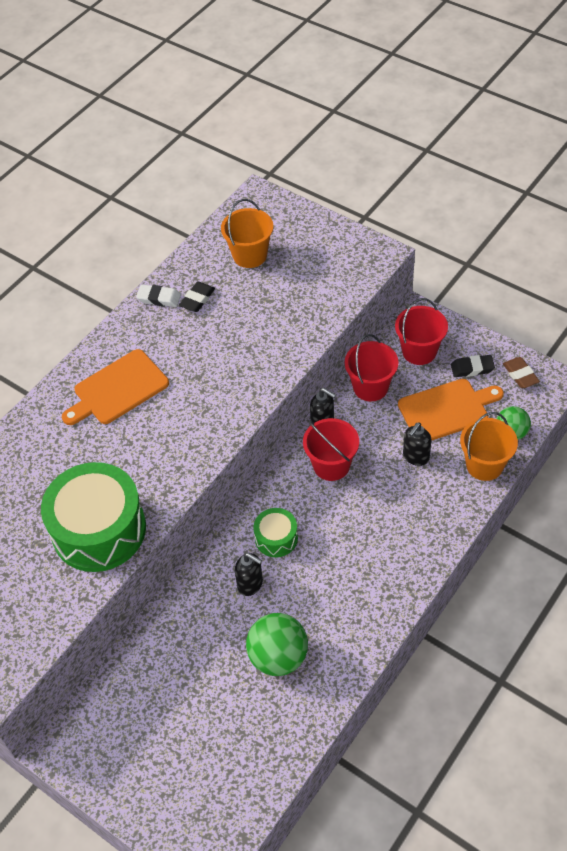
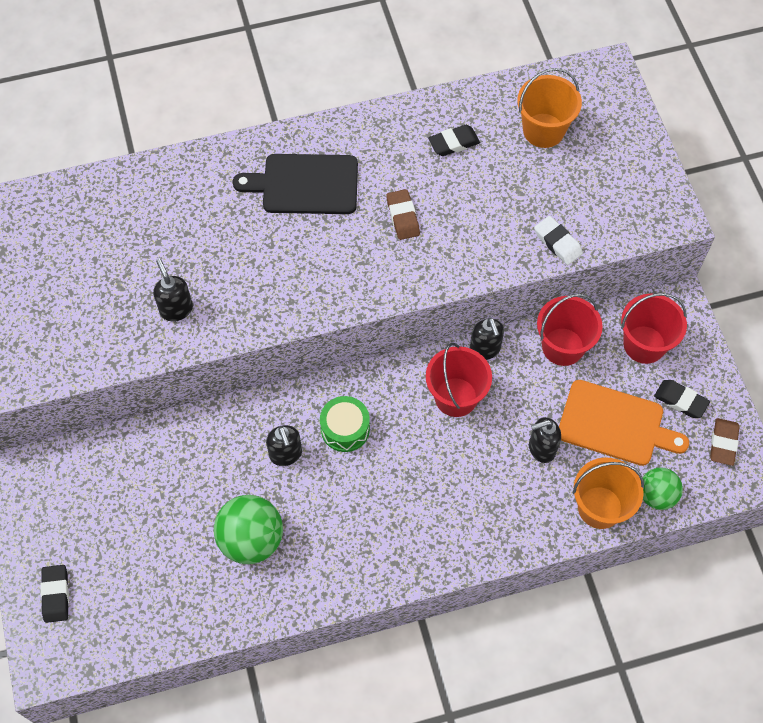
camera: 35 degrees right, 10 degrees up
green drum [41,462,146,572] -> black soap dispenser [153,259,193,321]
orange cutting board [62,349,169,425] -> black cutting board [233,154,358,214]
white eraser [136,285,181,307] -> white eraser moved to [534,216,583,265]
none -> black eraser [40,565,69,623]
none -> brown eraser [386,189,420,240]

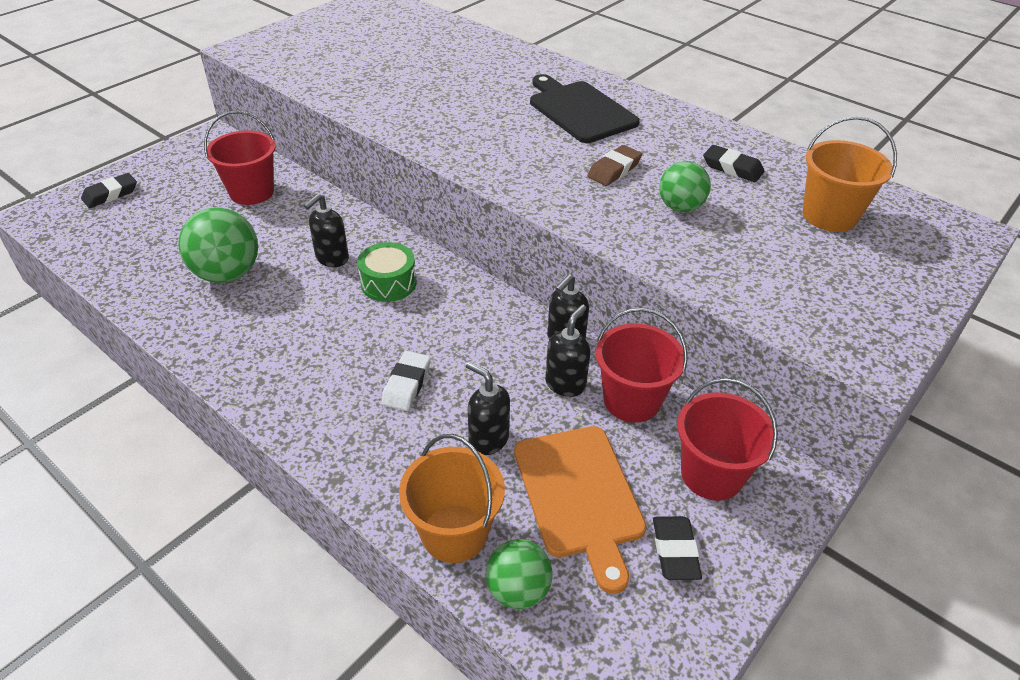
camera: 55 degrees right, 20 degrees down
black soap dispenser [153,259,193,321] -> black soap dispenser moved to [545,305,590,397]
red bucket [426,343,492,417] -> red bucket moved to [204,111,276,205]
white eraser [534,216,583,265] -> white eraser moved to [381,351,431,411]
brown eraser [710,418,740,466] -> none
none -> green ball [659,161,711,212]

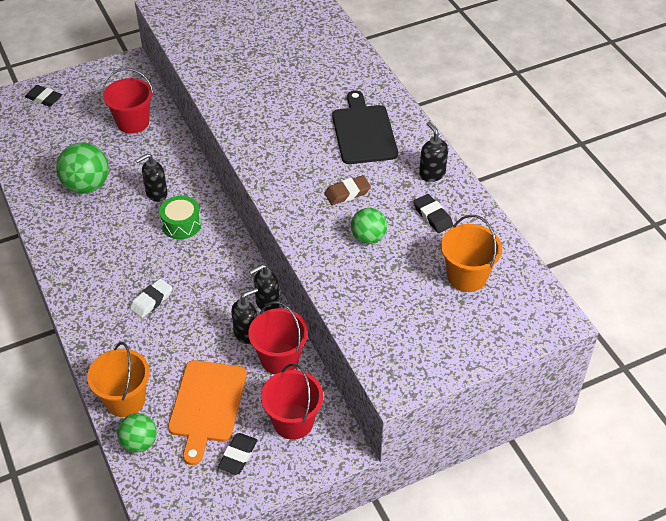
camera: 25 degrees right, 5 degrees up
black eraser [81,173,137,208] -> black eraser turned 45 degrees clockwise [25,85,62,107]
black soap dispenser [466,361,510,455] -> black soap dispenser moved to [419,122,448,182]

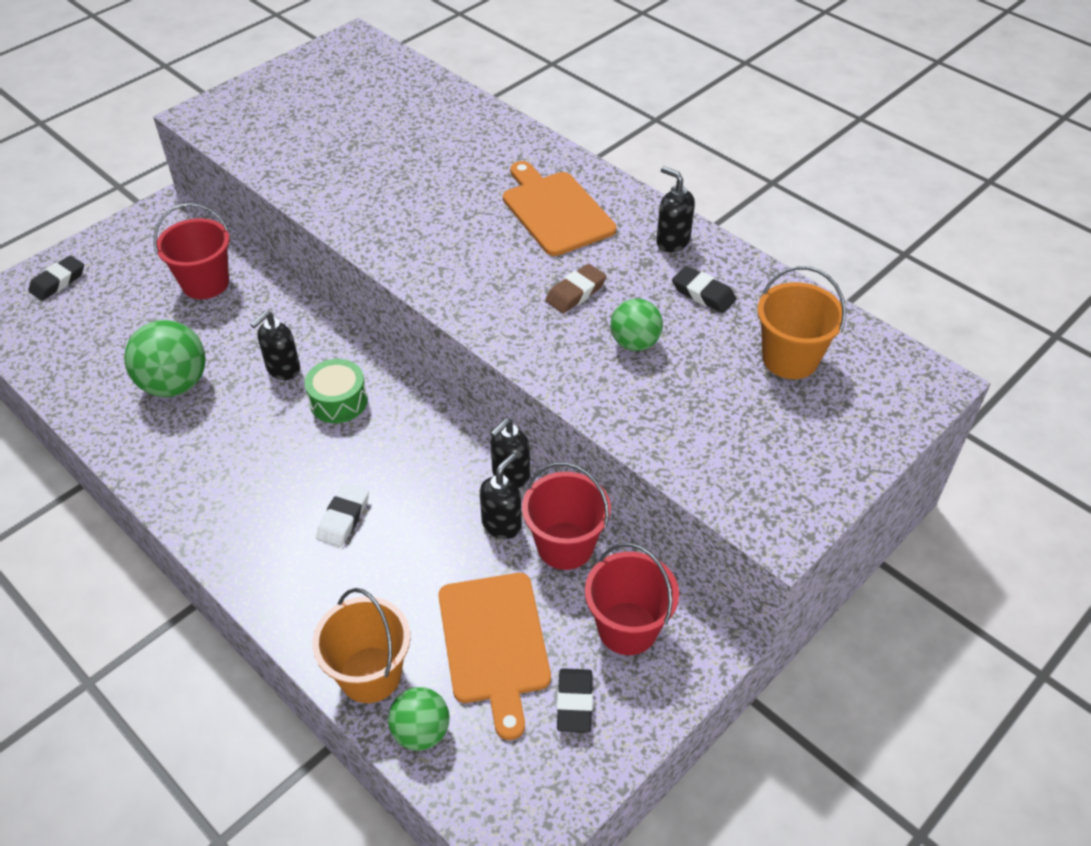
camera: 20 degrees left, 0 degrees up
black eraser [25,85,62,107] -> black eraser turned 60 degrees counterclockwise [28,255,84,301]
black cutting board [332,90,398,164] -> orange cutting board [503,161,616,256]

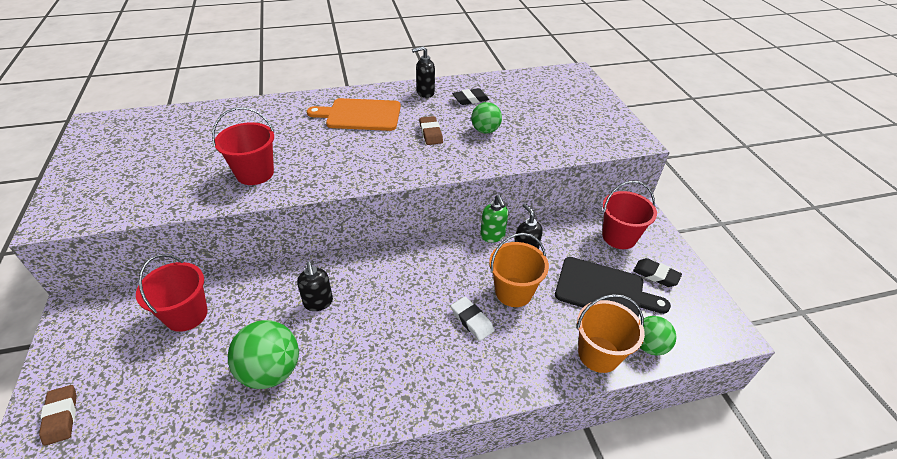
camera: 60 degrees left, 5 degrees down
black eraser [28,255,84,301] -> brown eraser [39,385,77,446]
green drum [305,359,368,423] -> none
orange cutting board [438,573,551,740] -> black cutting board [555,257,671,317]
black soap dispenser [490,418,530,488] -> green soap dispenser [480,195,508,242]
red bucket [522,462,611,570] -> red bucket moved to [212,107,274,185]
orange bucket [757,266,846,379] -> orange bucket moved to [489,233,549,307]

